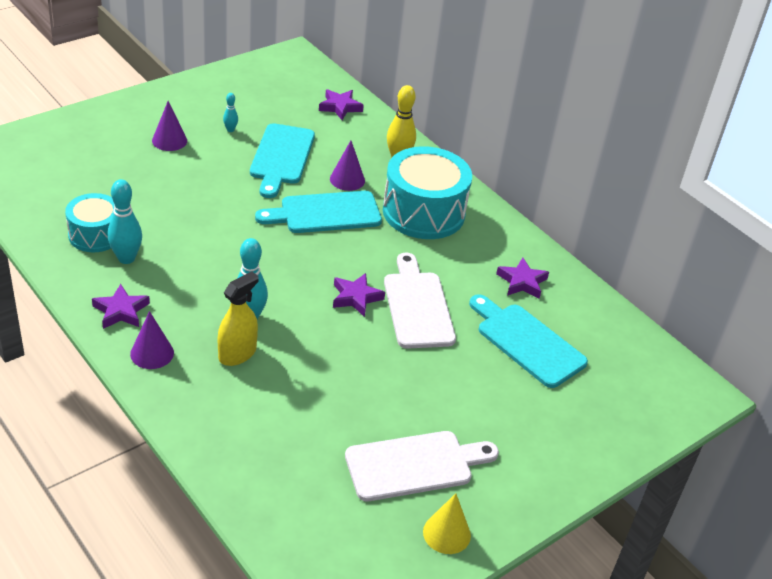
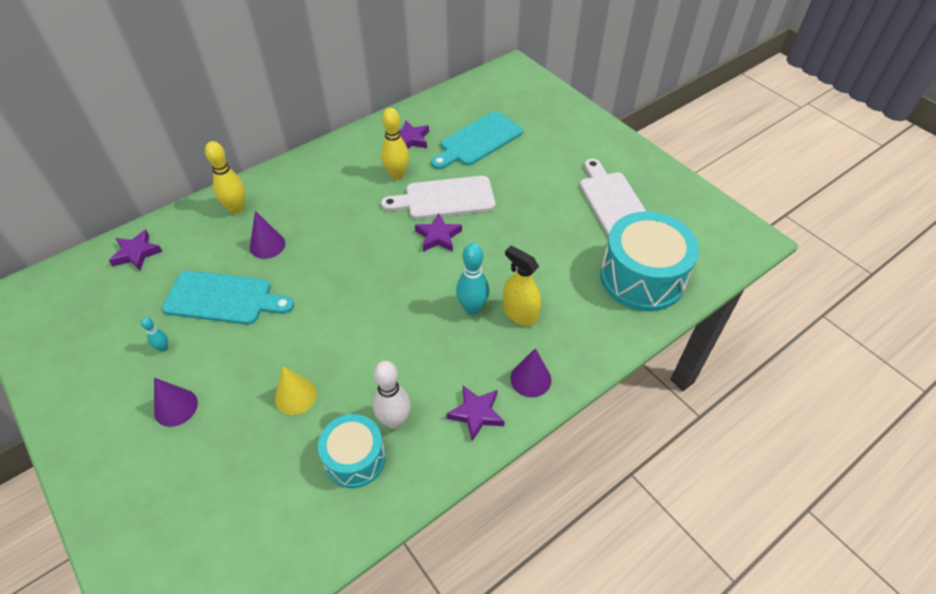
camera: 85 degrees left, 10 degrees up
turquoise bowling pin [107,179,142,264] -> white bowling pin [373,361,411,429]
turquoise cutting board [255,191,382,233] -> none
turquoise drum [383,146,472,239] -> turquoise drum moved to [600,211,699,312]
yellow cone [423,493,471,554] -> yellow cone moved to [275,366,317,415]
none -> yellow bowling pin [381,108,409,180]

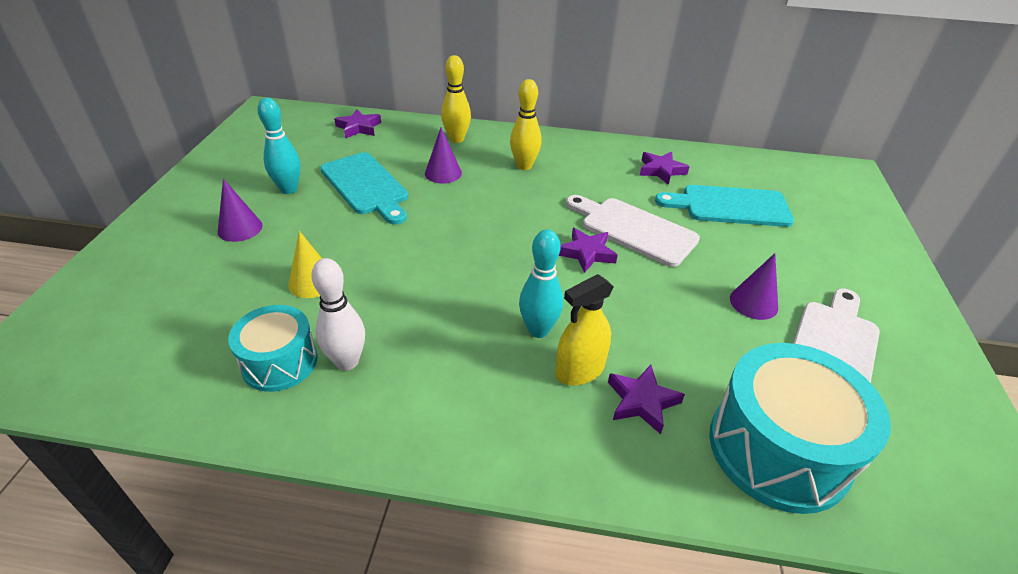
camera: 45 degrees right, 10 degrees down
turquoise bowling pin [141,317,168,352] -> turquoise bowling pin [258,98,301,194], size x1.94
yellow bowling pin [381,108,409,180] -> yellow bowling pin moved to [510,79,542,170]
purple star [446,386,505,441] -> purple star moved to [608,365,685,434]
yellow spray bottle [503,246,541,326] -> yellow spray bottle turned 120 degrees counterclockwise [555,274,614,385]
purple cone [510,348,551,397] -> purple cone moved to [730,253,778,320]

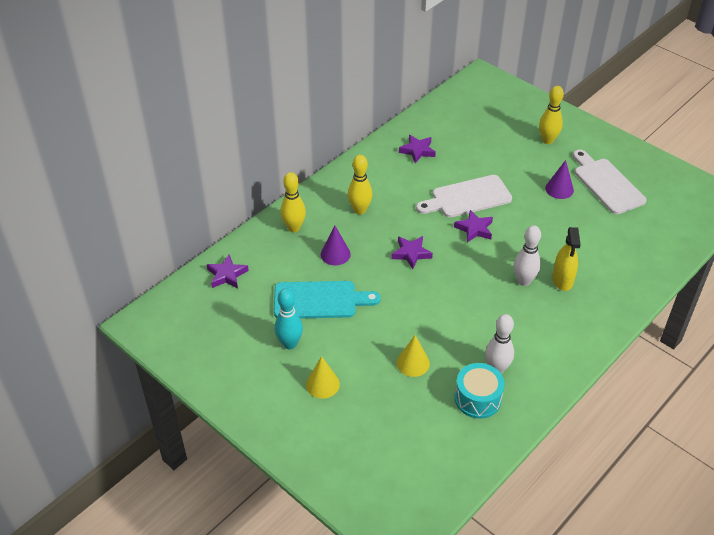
camera: 55 degrees left, 5 degrees up
purple cone [218,179,262,242] -> yellow cone [306,356,340,399]
turquoise bowling pin [519,229,563,338] -> white bowling pin [514,225,541,286]
purple star [608,365,685,434] -> purple star moved to [391,236,433,269]
turquoise cutting board [655,185,794,227] -> none
turquoise drum [709,343,891,514] -> none
none -> yellow bowling pin [539,86,564,144]

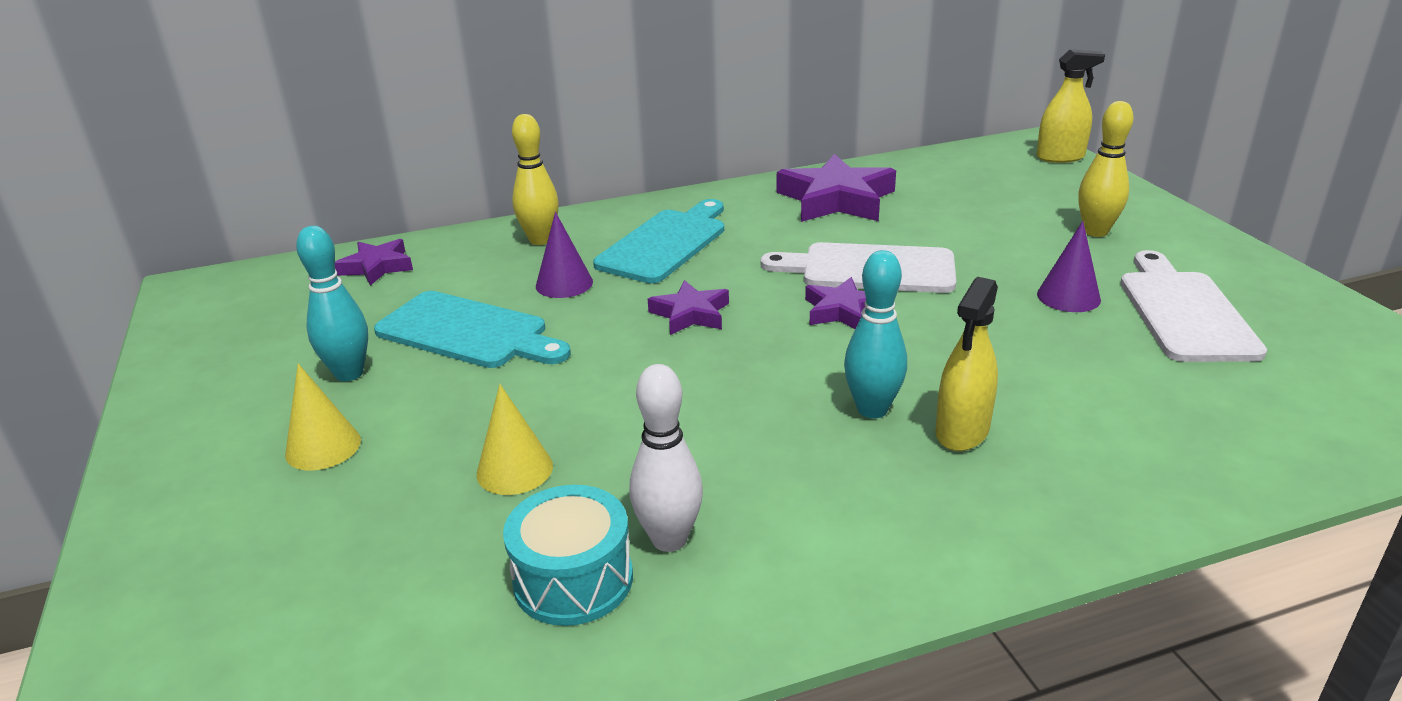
camera: 30 degrees right, 15 degrees down
yellow bowling pin [348,155,372,214] -> turquoise cutting board [593,199,724,283]
purple star [399,135,436,163] -> purple star [777,154,896,222], size x1.77
white bowling pin [514,225,541,286] -> turquoise bowling pin [844,250,907,419]
none -> yellow spray bottle [1037,49,1105,163]

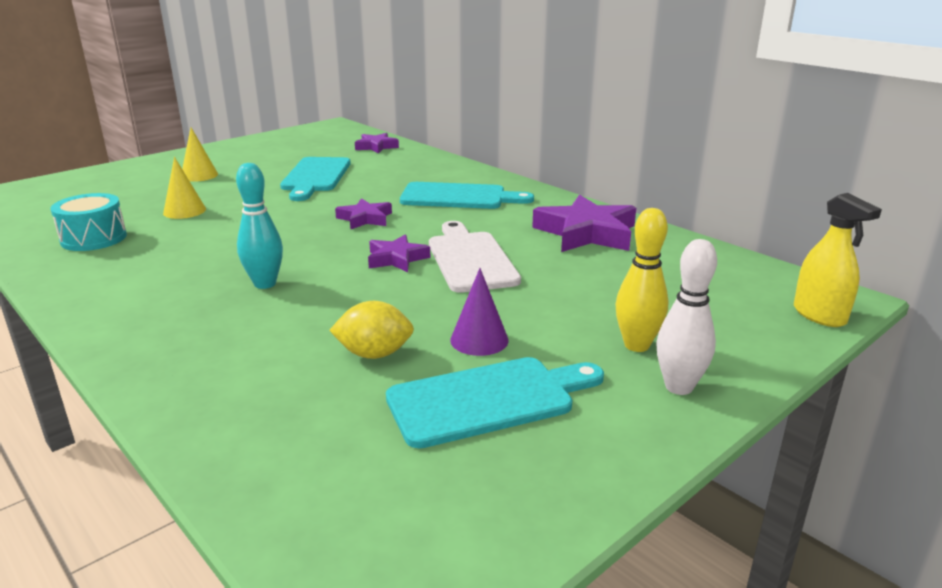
camera: 65 degrees right, 5 degrees down
turquoise bowling pin [296,226,368,381] -> none
yellow bowling pin [512,114,559,245] -> none
purple cone [536,212,593,298] -> none
white bowling pin [630,364,703,552] -> white bowling pin moved to [657,239,717,395]
yellow spray bottle [935,277,998,451] -> none
white cutting board [1120,250,1267,362] -> turquoise cutting board [386,357,604,448]
none -> yellow lemon [329,301,414,359]

